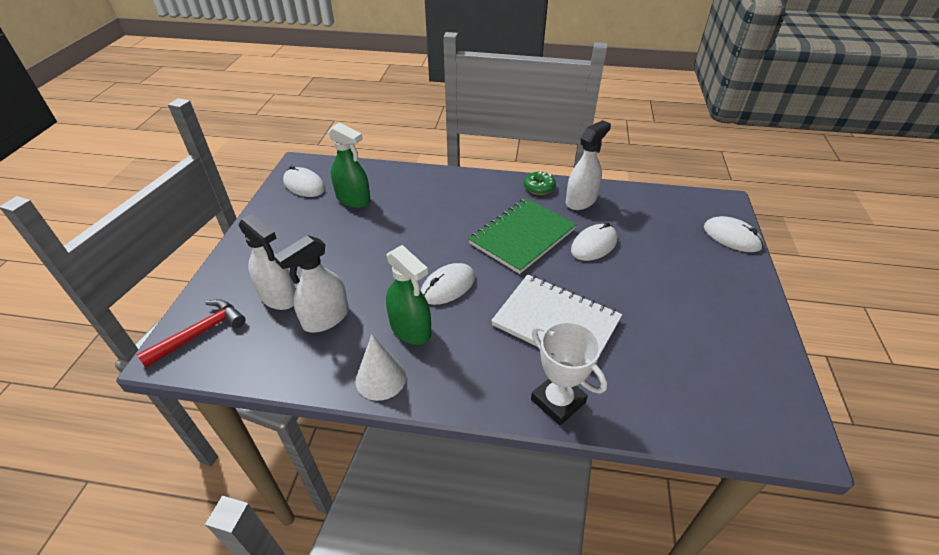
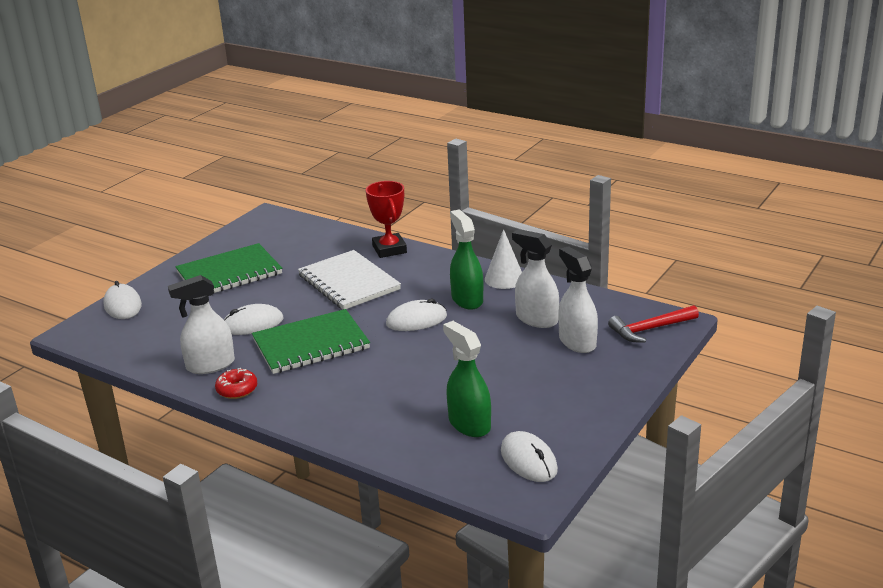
camera: 155 degrees left, 15 degrees down
white spray bottle [274,235,349,333] -> white spray bottle turned 120 degrees counterclockwise [512,229,559,328]
green donut [524,171,556,195] -> red donut [215,368,257,399]
white trophy [531,321,607,426] -> red trophy [366,181,407,258]
none -> green notebook [175,243,282,294]

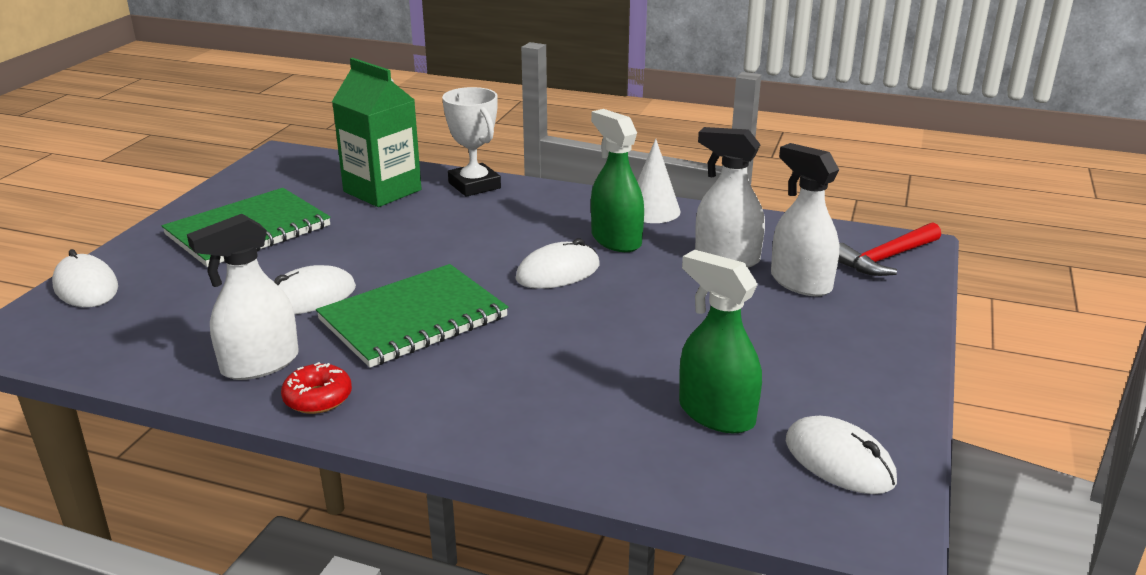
camera: 15 degrees left, 0 degrees up
white notebook [298,250,401,309] -> none
red trophy [366,181,407,258] -> white trophy [442,87,501,197]
none -> green carton [332,58,422,207]

